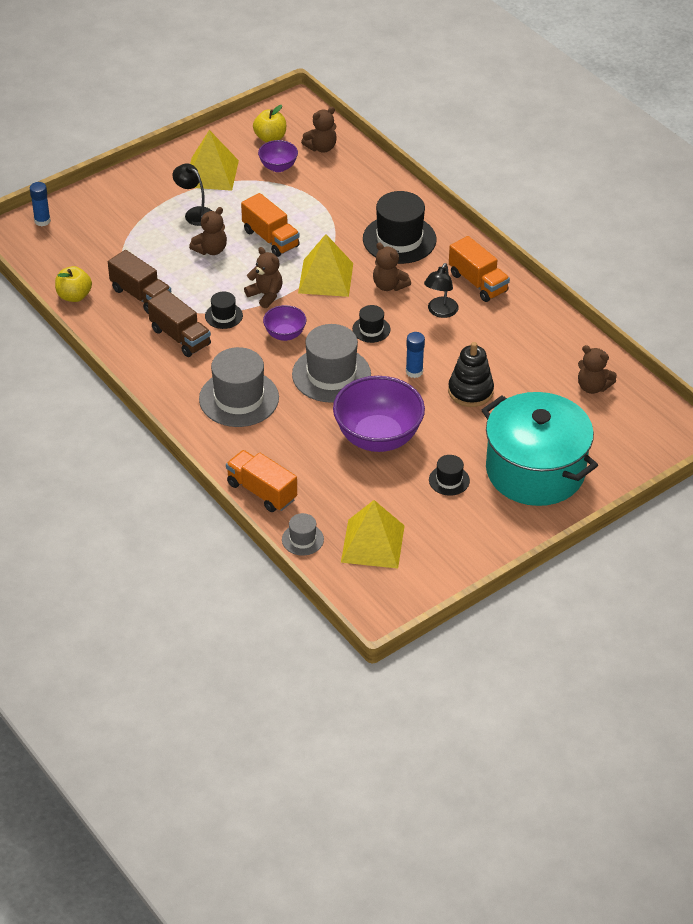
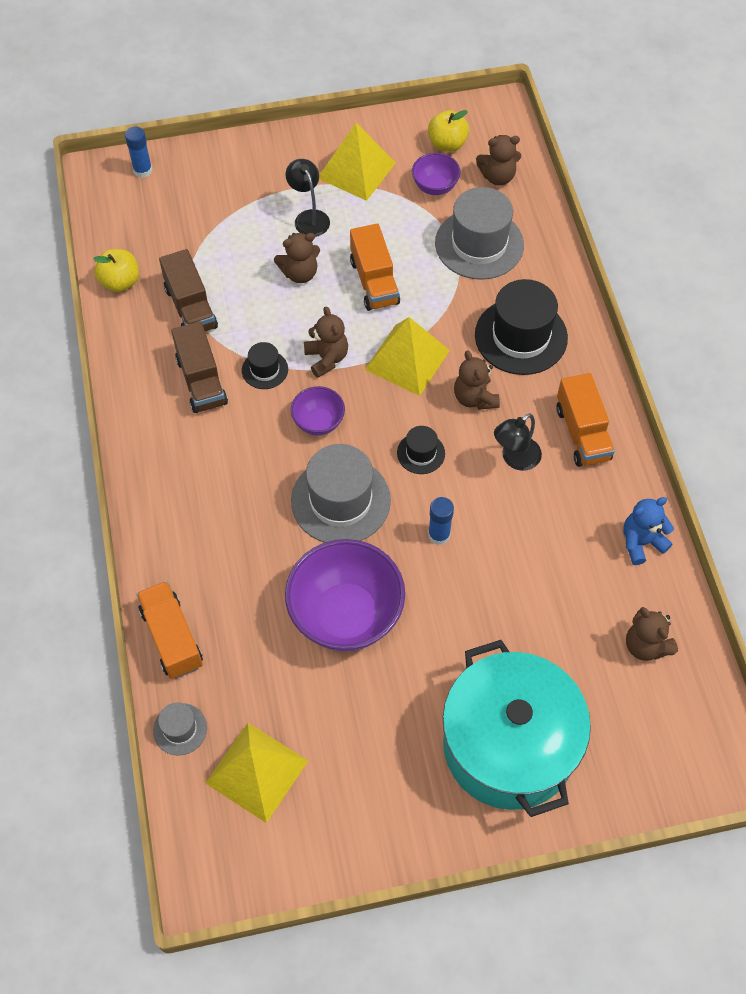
camera: 25 degrees right, 15 degrees up
grey hat [199,347,279,427] -> grey hat moved to [435,187,524,280]
black hat [429,455,470,496] -> none
black stacking toy [448,342,494,407] -> none
none -> blue teddy bear [623,497,674,565]

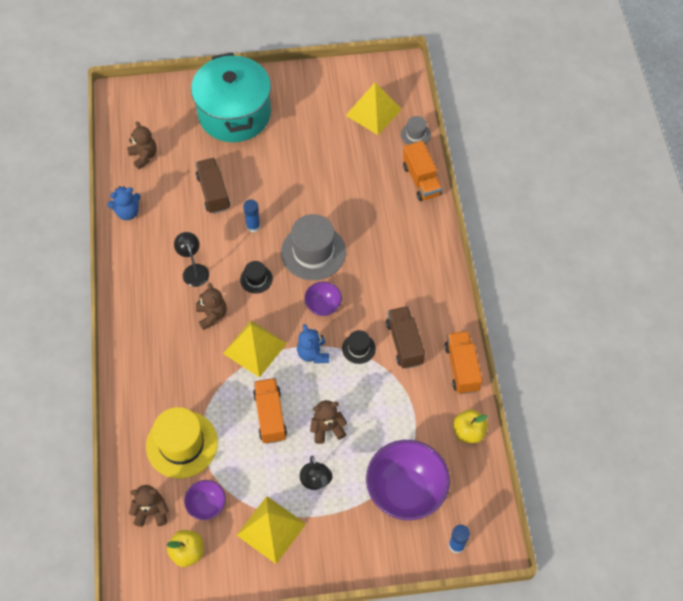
camera: 175 degrees left, 0 degrees up
brown truck [159,249,218,331] -> brown truck moved to [195,158,230,214]
purple bowl [285,539,405,651] -> purple bowl moved to [366,440,450,520]
brown teddy bear [304,306,348,378] -> blue teddy bear [297,324,329,363]
grey hat [435,187,524,280] -> yellow hat [146,407,218,478]
black hat [475,279,568,375] -> none
black lamp [494,414,542,471] -> black lamp turned 75 degrees counterclockwise [174,232,209,287]
orange truck [556,373,615,467] -> orange truck moved to [445,331,482,394]

